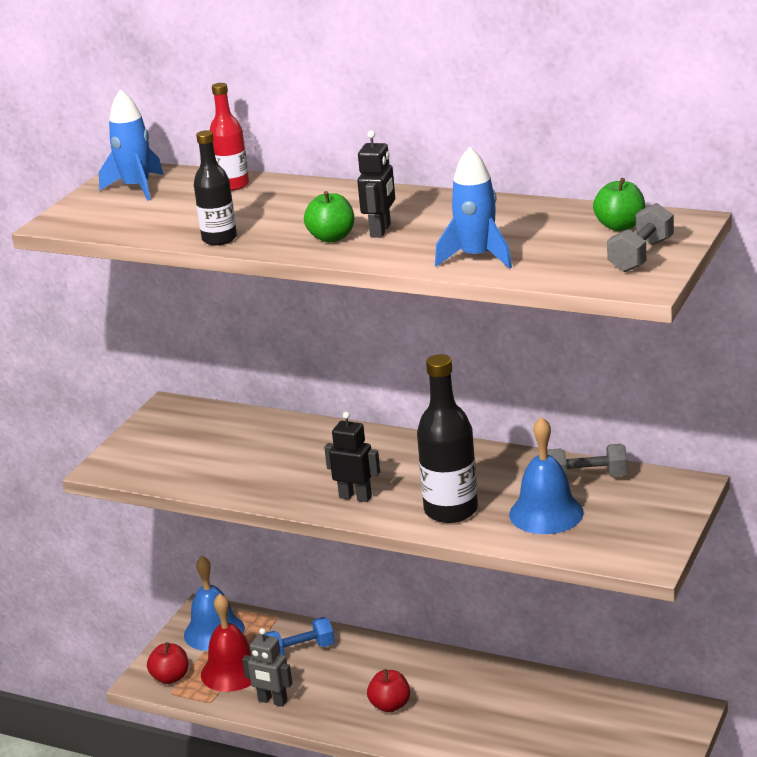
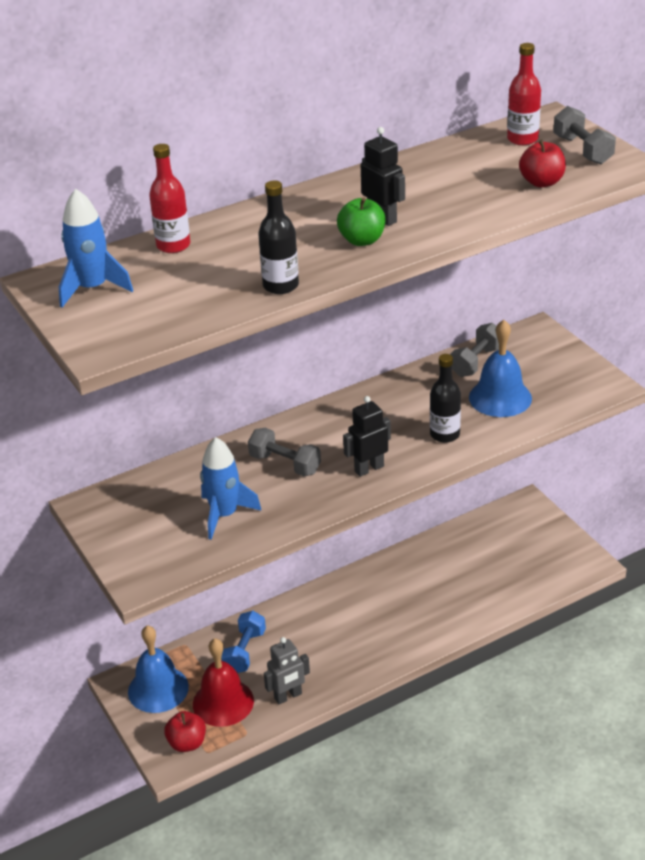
camera: 55 degrees left, 10 degrees up
red apple [367,669,410,713] -> red apple moved to [519,140,566,187]
black bottle [417,354,478,523] -> black bottle [430,354,461,443], size x0.63
blue rocket [435,147,512,269] -> blue rocket moved to [200,437,262,540]
green apple [593,178,645,231] -> red bottle [507,43,541,145]
none -> grey dumbbell [248,428,321,476]

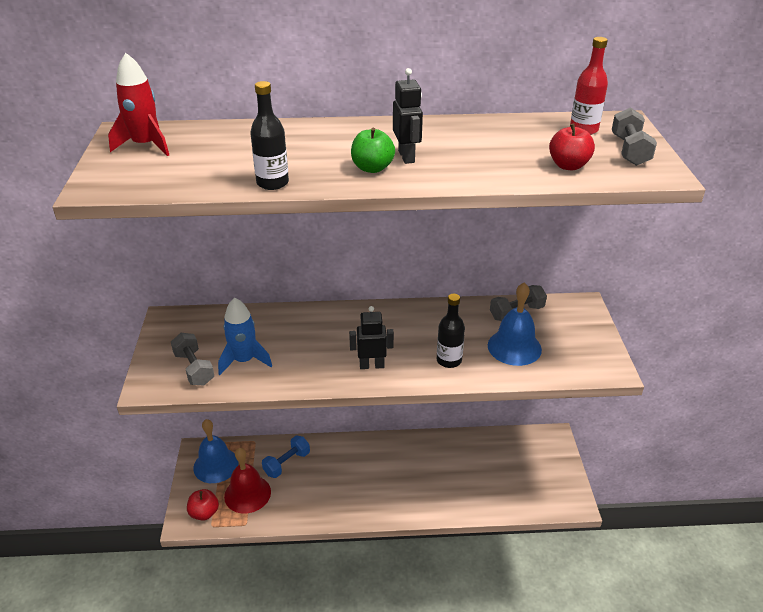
camera: 25 degrees right, 0 degrees up
blue rocket [59,189,133,308] -> red rocket [108,53,169,156]
red bottle [149,144,190,253] -> none
grey dumbbell [248,428,321,476] -> grey dumbbell moved to [171,333,214,386]
grey robot [264,637,310,704] -> none

